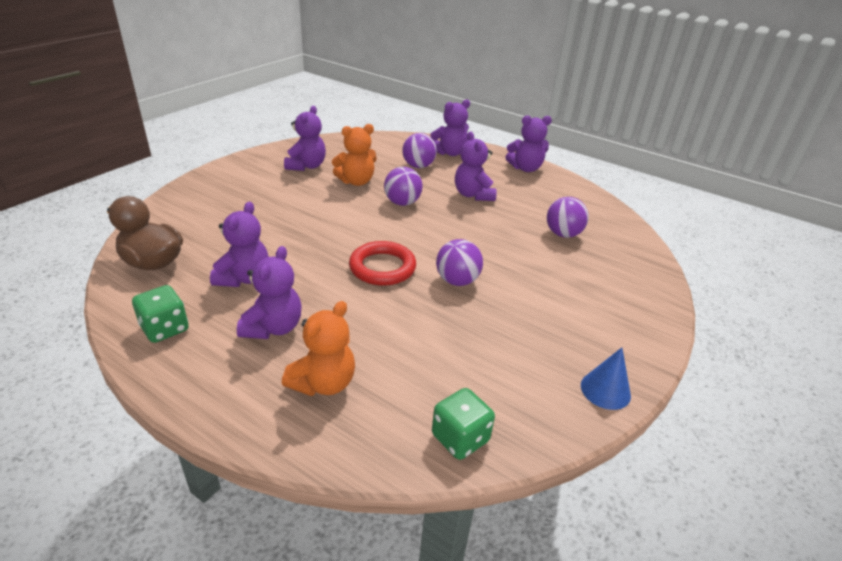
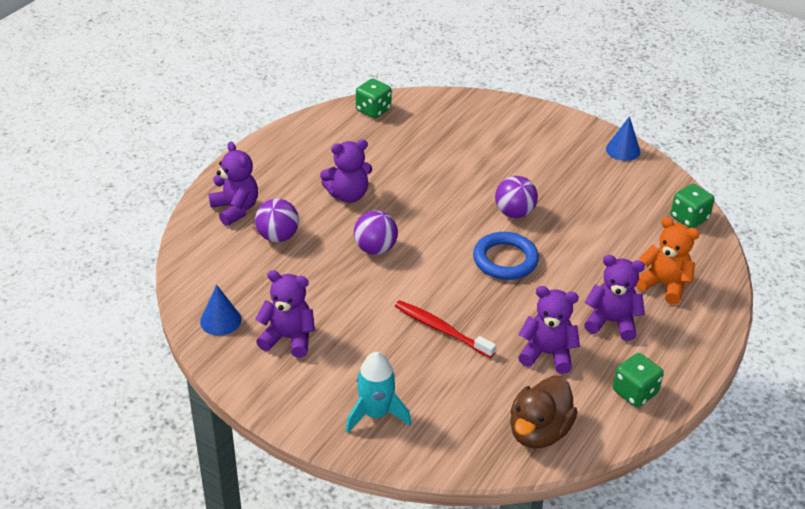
camera: 90 degrees left, 5 degrees up
orange teddy bear [332,124,377,186] -> none
red ring [349,241,416,286] -> blue ring [473,232,539,280]
purple teddy bear [506,115,552,172] -> none
purple ball [547,197,589,238] -> none
none -> blue cone [200,285,241,336]
none -> turquoise rocket [346,352,411,433]
none -> green dice [356,79,392,118]
none -> red toothbrush [395,300,496,358]

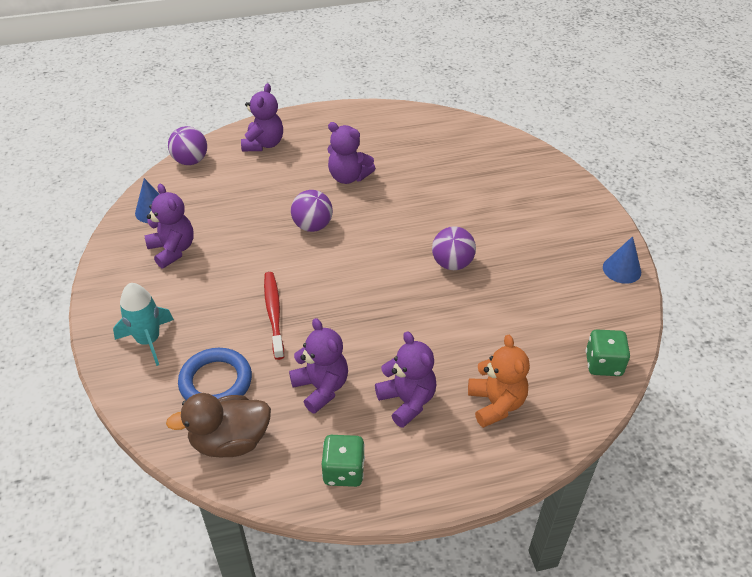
camera: 45 degrees right, 5 degrees up
purple ball [255,198,299,242] -> purple ball moved to [168,126,207,165]
green dice [356,79,392,118] -> none
blue ring [473,232,539,280] -> blue ring moved to [178,348,252,400]

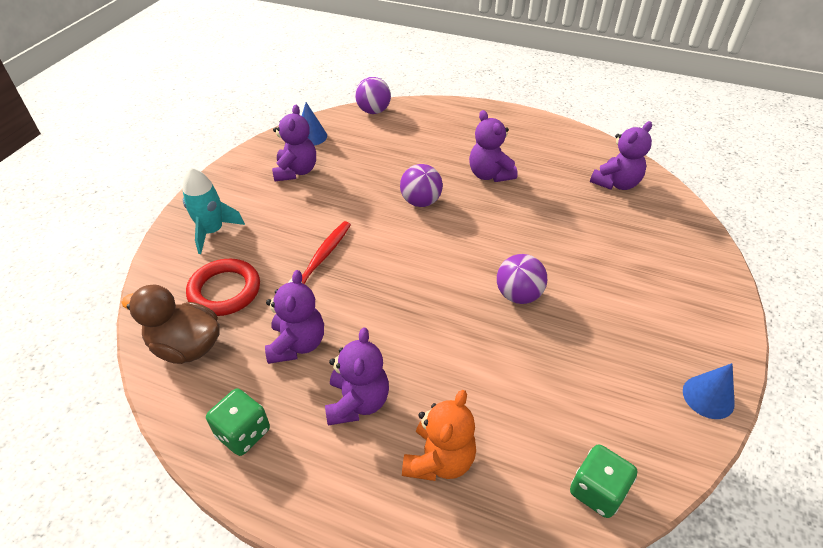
camera: 35 degrees right, 0 degrees up
blue ring [178,348,252,400] -> red ring [186,259,260,316]
purple teddy bear [241,83,283,151] -> purple teddy bear moved to [590,121,652,190]

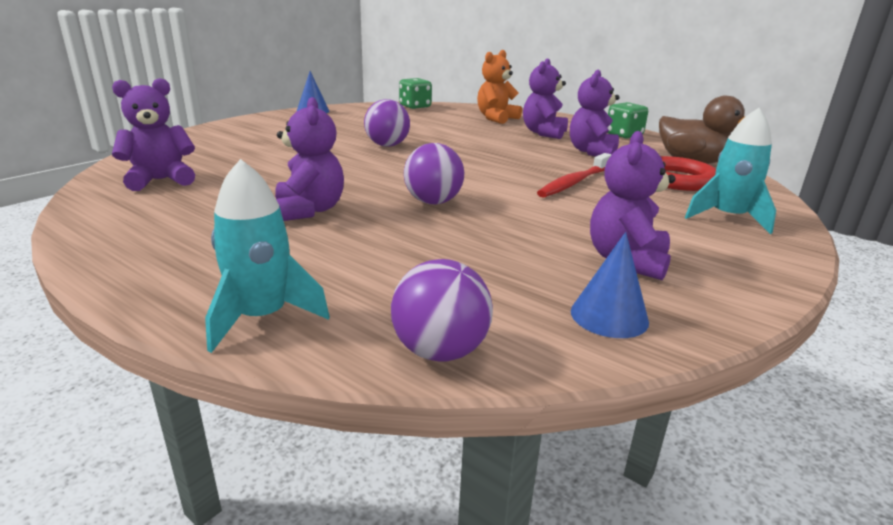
camera: 165 degrees left, 20 degrees down
none -> turquoise rocket [205,159,330,353]

